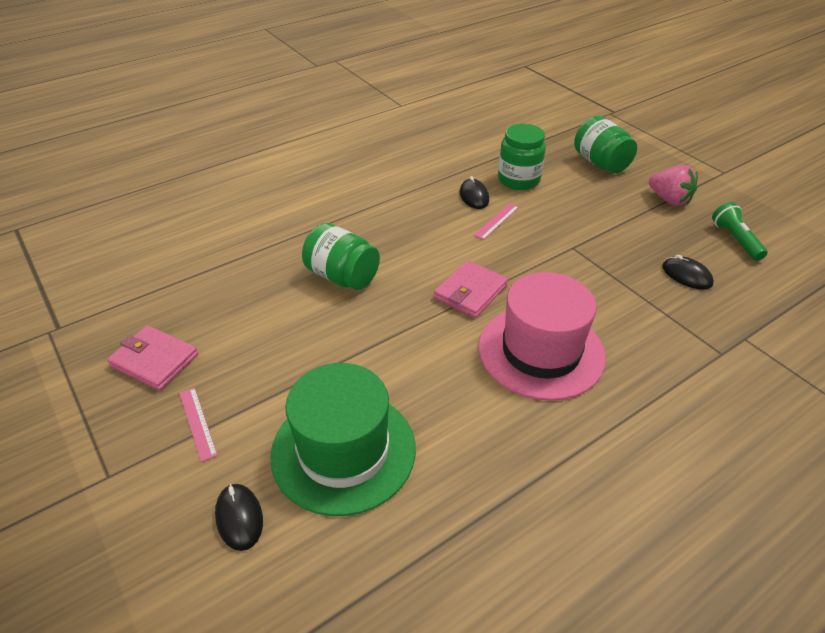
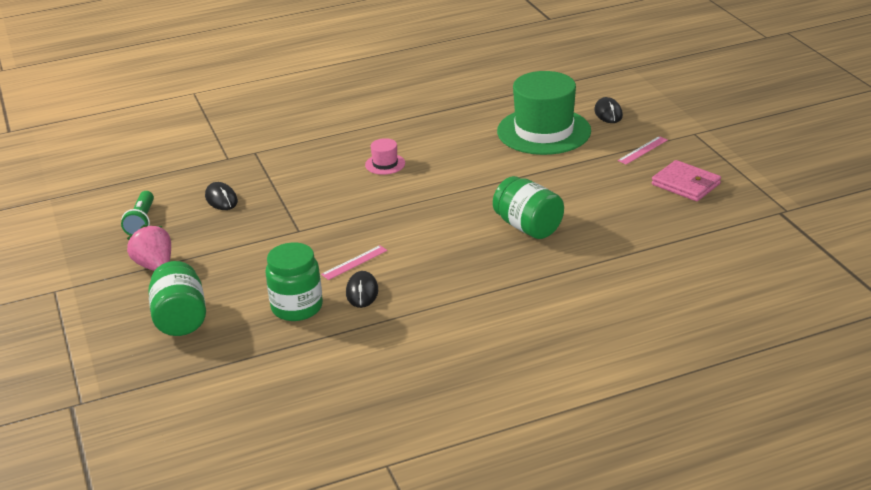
camera: 165 degrees left, 10 degrees down
pink ruler [179,387,218,462] -> pink ruler turned 60 degrees clockwise [618,136,667,165]
pink wallet [434,260,508,318] -> none
pink hat [479,272,606,401] -> pink hat [365,138,405,175], size x0.42

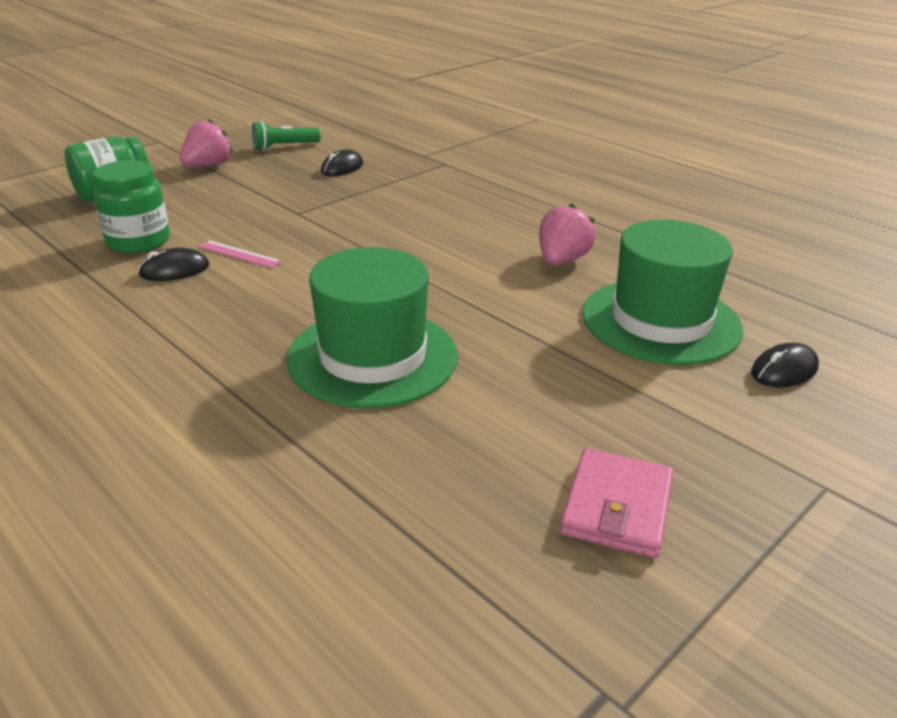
camera: 65 degrees right, 0 degrees up
pink hat [365,138,405,175] -> none
green jar [493,176,564,239] -> green hat [286,247,458,408]
pink ruler [618,136,667,165] -> none
none -> pink strawberry [539,203,595,266]

